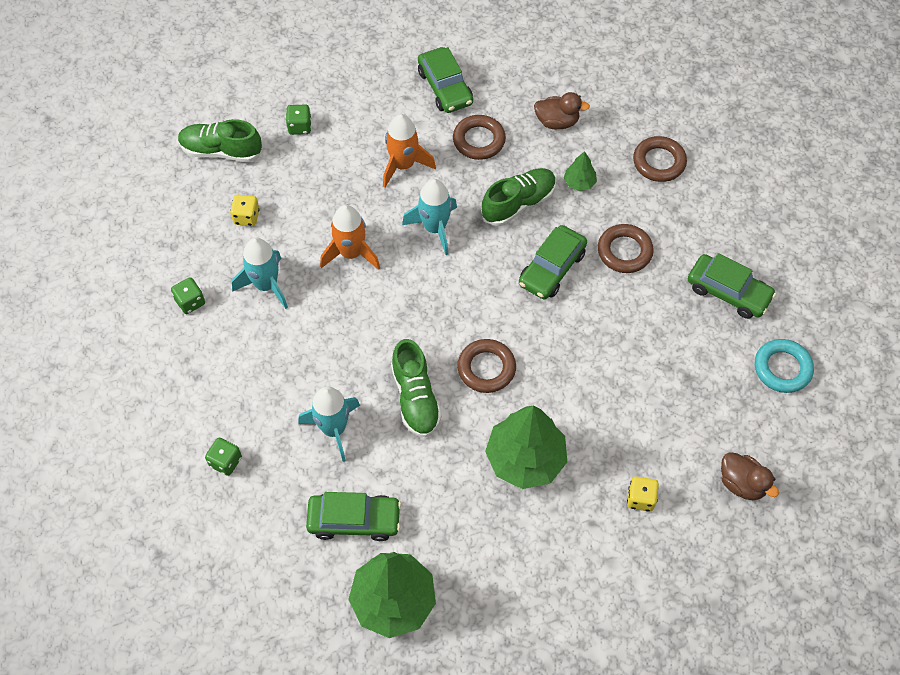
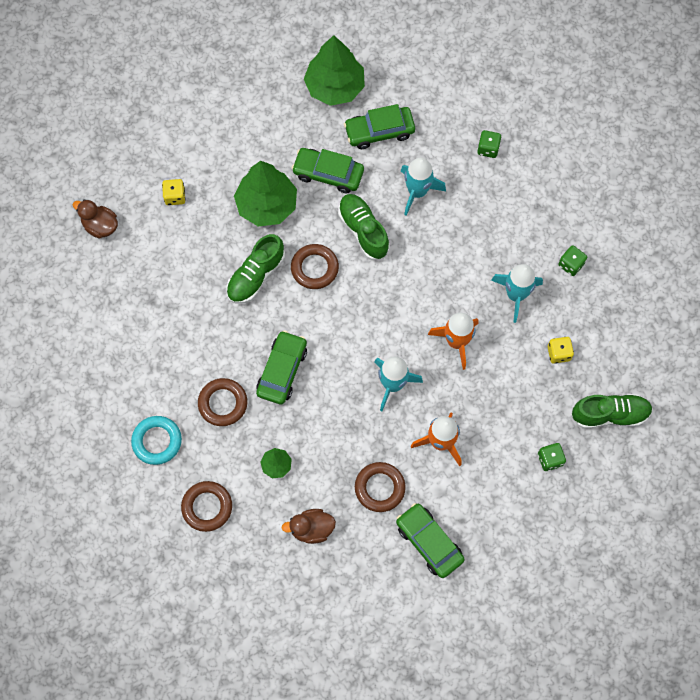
camera: 165 degrees right, 10 degrees up
green shoe [481,168,556,226] -> green shoe moved to [226,234,285,304]
green car [688,253,776,319] -> green car moved to [292,148,364,193]
turquoise ring [755,339,814,393] -> turquoise ring moved to [131,416,182,465]

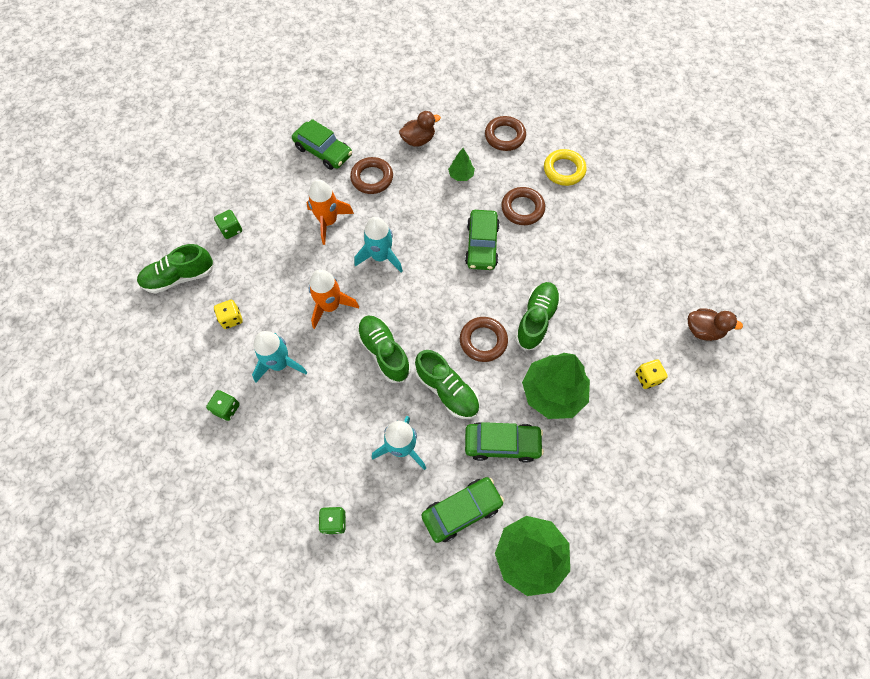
camera: 165 degrees right, 5 degrees down
turquoise ring [131,416,182,465] -> yellow ring [544,149,587,186]
none -> green shoe [357,316,411,383]

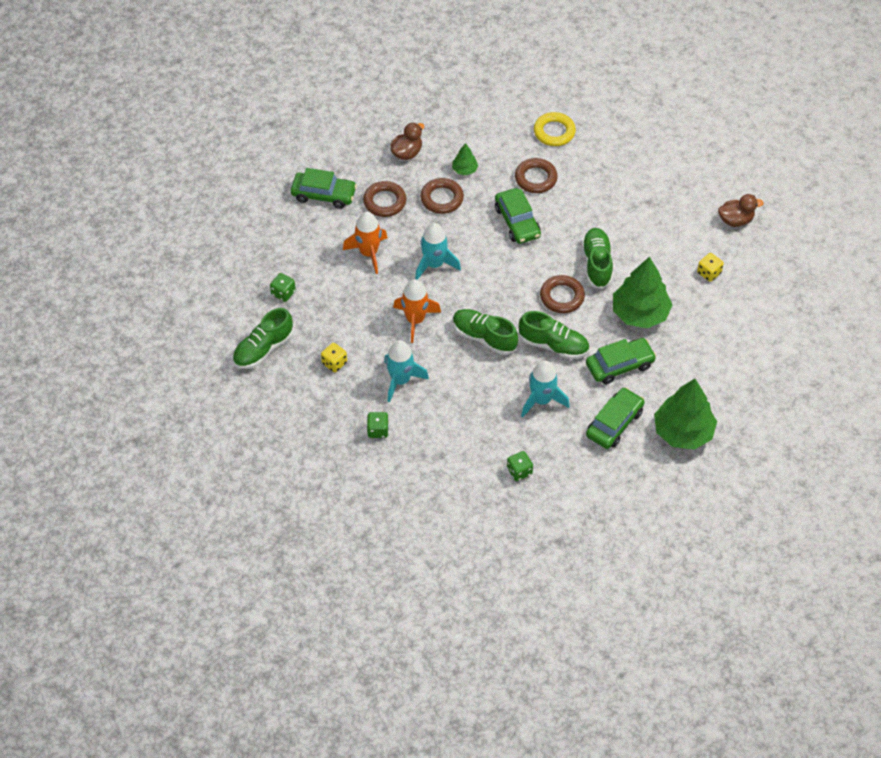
camera: 25 degrees left, 10 degrees down
brown ring [485,116,526,151] -> brown ring moved to [421,178,464,214]

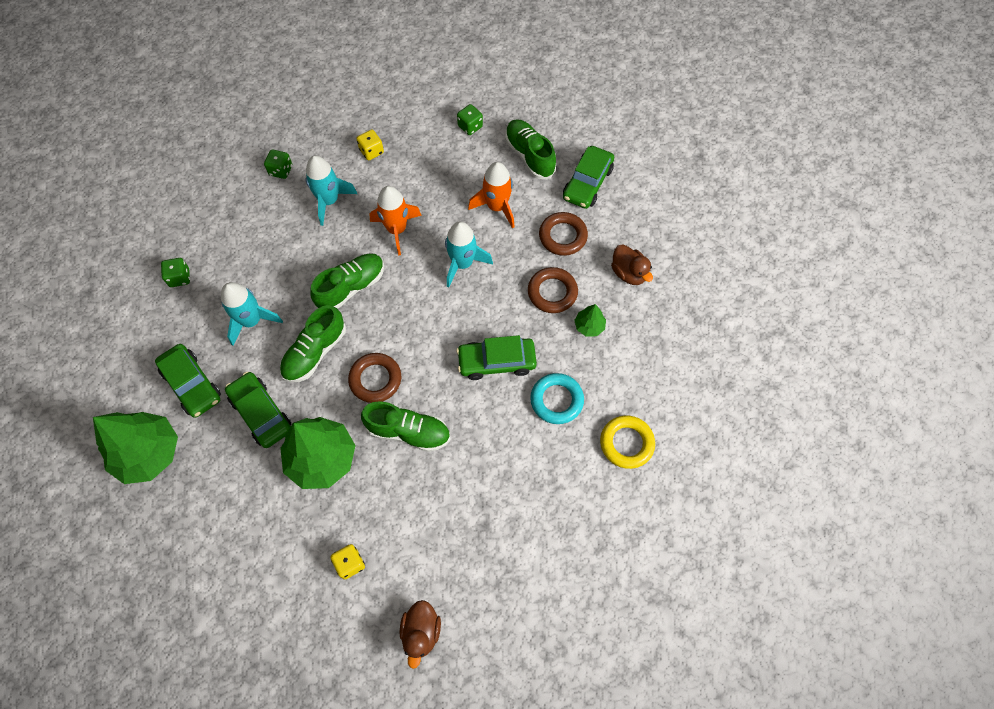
camera: 105 degrees right, 10 degrees up
green shoe [233,308,294,369] -> green shoe moved to [505,119,556,179]
brown ring [515,158,558,193] -> turquoise ring [530,373,584,424]
green car [586,338,657,384] -> green car turned 150 degrees clockwise [225,372,291,448]

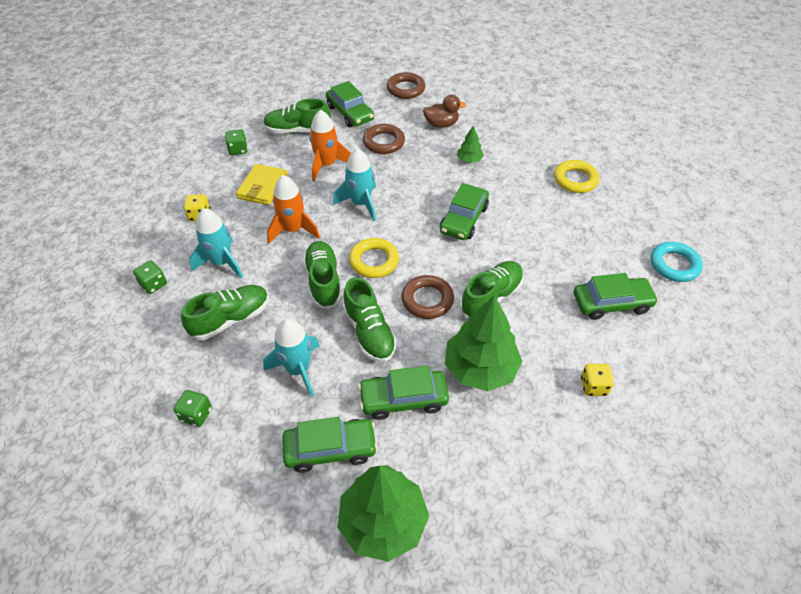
camera: 60 degrees left, 15 degrees down
brown duck [400,600,441,669] -> none
brown ring [528,267,578,313] -> brown ring moved to [387,72,425,99]
turquoise ring [530,373,584,424] -> turquoise ring moved to [650,242,703,282]
none -> green shoe [181,285,269,340]
none -> yellow wallet [236,164,288,205]
none -> yellow ring [349,238,399,278]
none -> green car [574,273,658,320]

